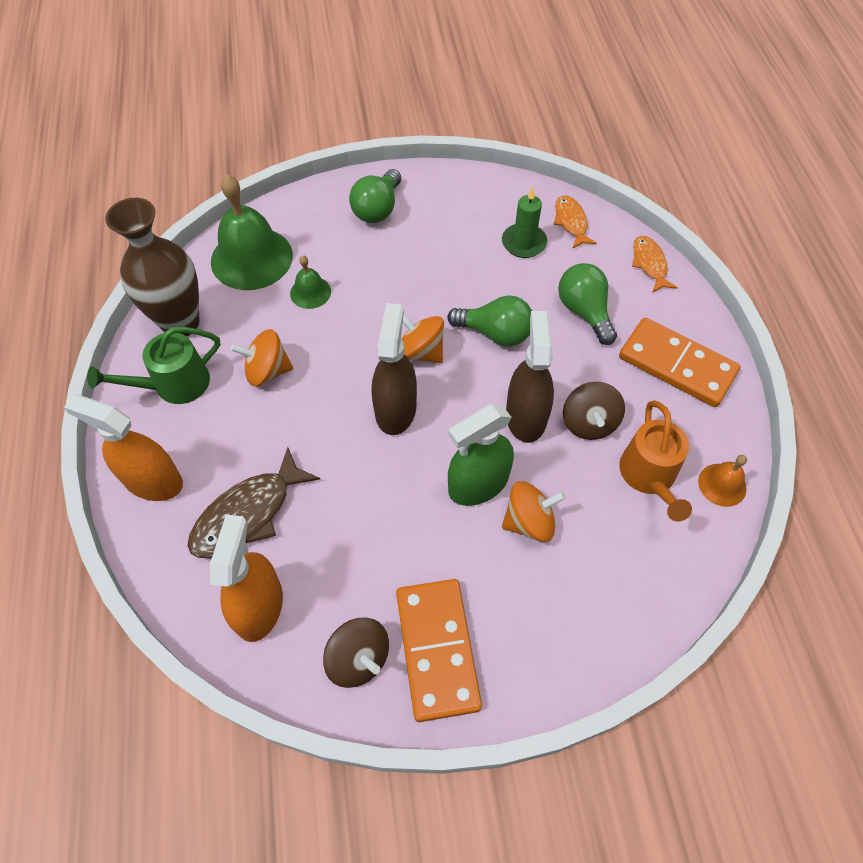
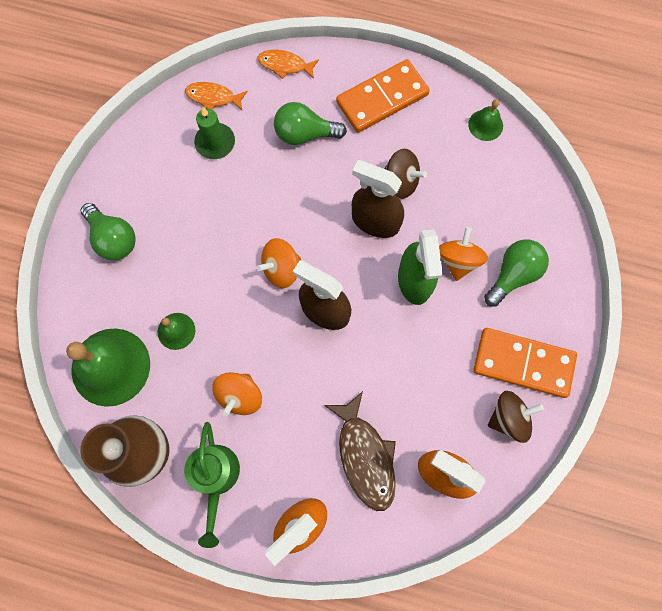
camera: 65 degrees left, 15 degrees up
green light bulb [447,295,532,346] -> green light bulb moved to [484,239,549,307]
orange watering can [619,400,692,522] -> none
orange bell [698,455,747,507] -> green bell [468,99,503,141]

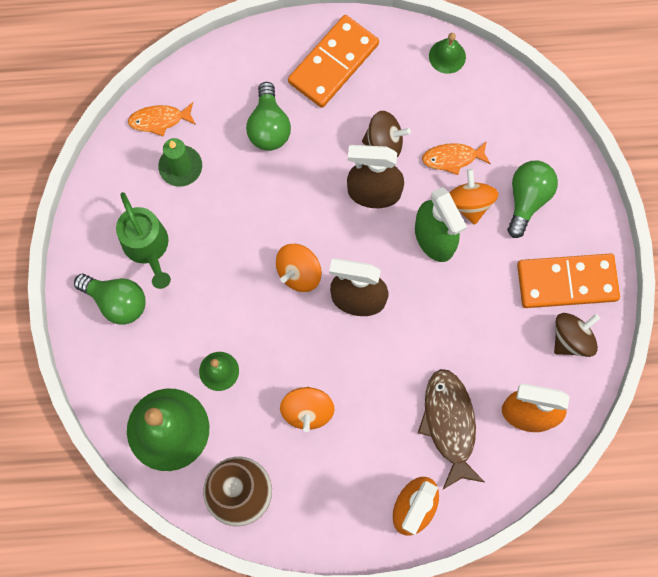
camera: 20 degrees left, 0 degrees up
green watering can [184,422,240,548] -> green watering can moved to [116,192,171,289]
orange fish [258,50,319,79] -> orange fish moved to [422,141,491,175]
green light bulb [274,102,347,145] -> green light bulb turned 75 degrees counterclockwise [246,82,291,151]
brown fish [324,391,396,511] -> brown fish turned 150 degrees counterclockwise [418,369,485,490]

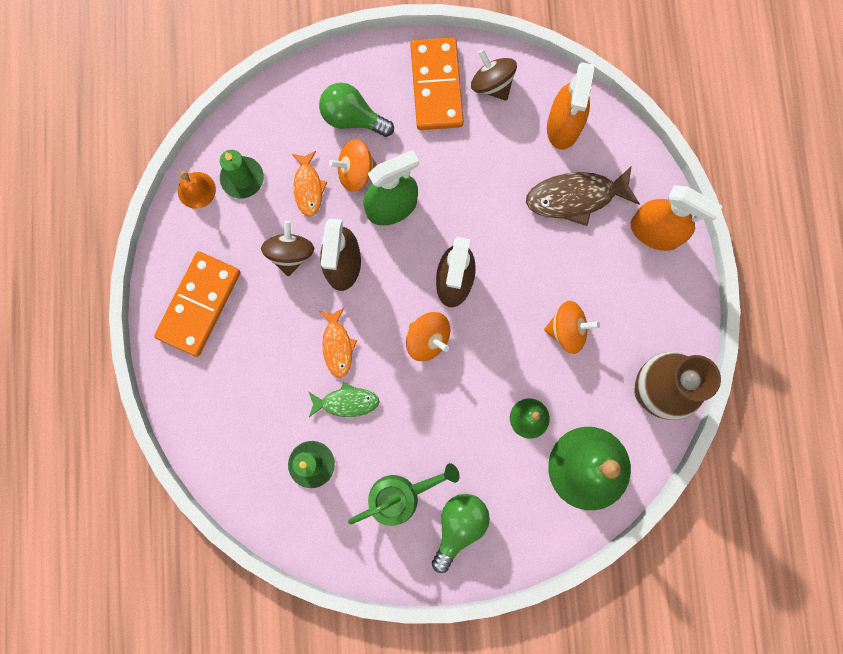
camera: 90 degrees left, 5 degrees up
orange fish [128,102,196,137] -> orange fish moved to [319,308,357,378]
green light bulb [246,82,291,151] -> none
orange domino [288,15,379,108] -> orange domino turned 75 degrees clockwise [154,251,241,357]
green bell [429,33,466,74] -> orange bell [178,171,216,209]
none -> green candle [220,150,264,198]
none -> green fish [309,382,380,417]

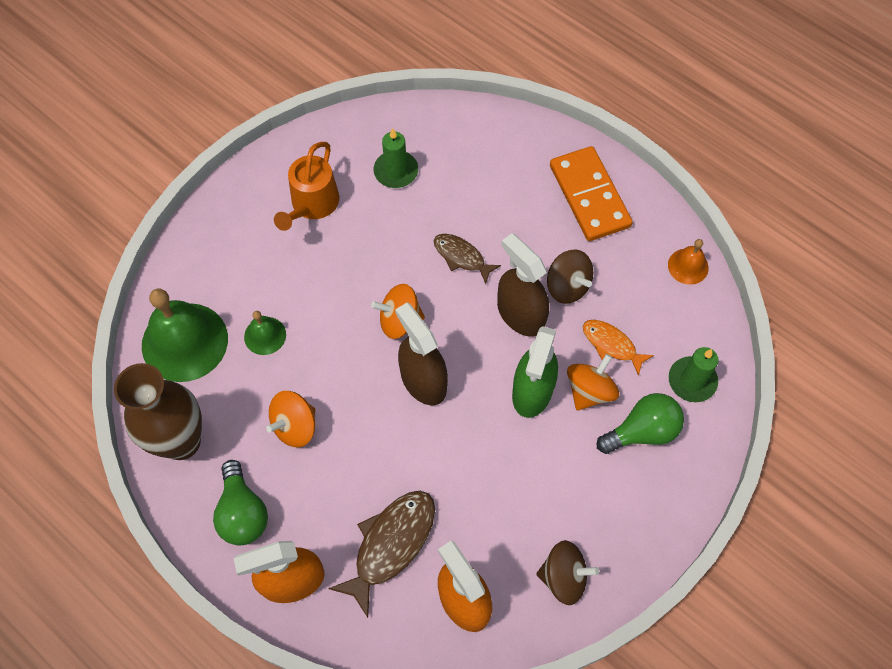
camera: 135 degrees right, 15 degrees down
green candle [220,150,264,198] -> green candle moved to [669,347,719,402]
green fish [309,382,380,417] -> none
orange fish [319,308,357,378] -> brown fish [434,234,501,284]
green watering can [348,463,460,526] -> orange watering can [274,142,339,231]
orange domino [410,37,464,130] -> none
green light bulb [432,494,490,573] -> green light bulb moved to [213,460,268,545]

